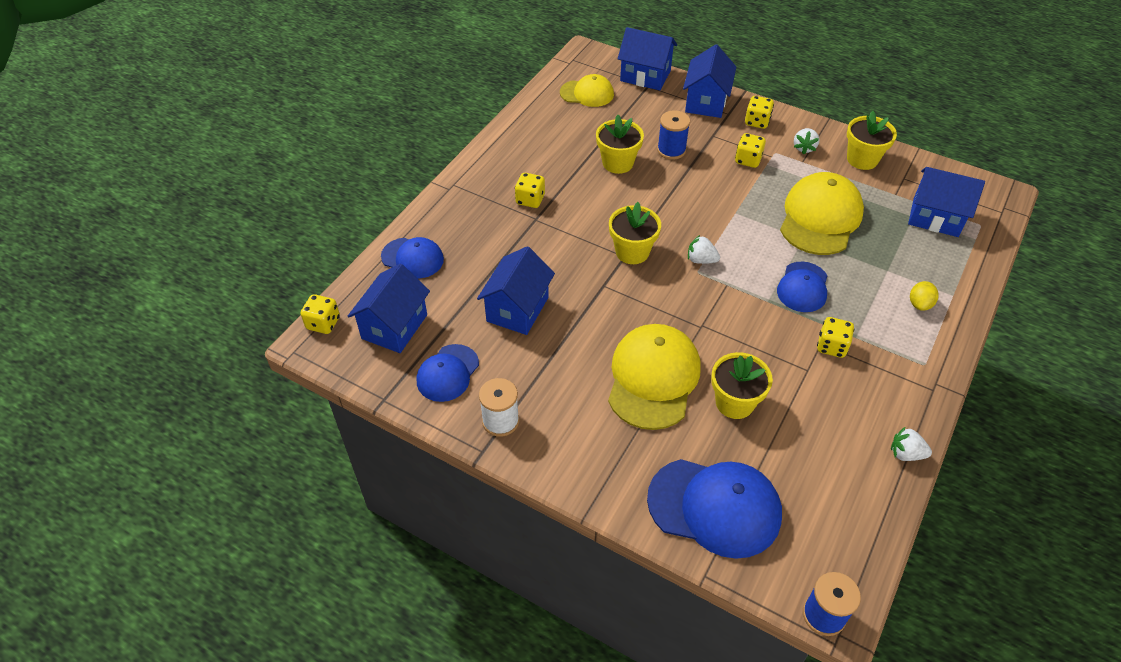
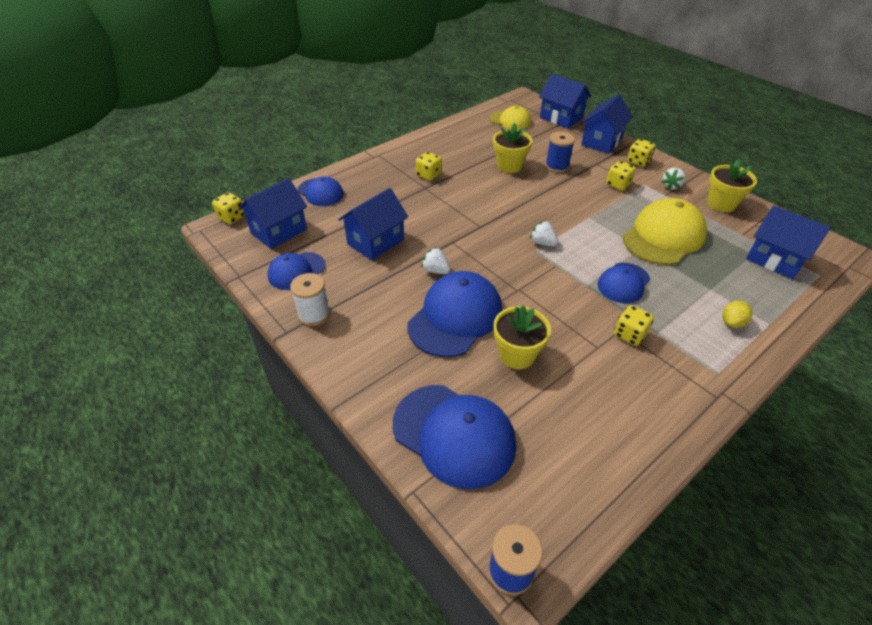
camera: 20 degrees right, 5 degrees down
yellow cap [608,324,701,430] -> blue cap [408,271,502,358]
yellow flower pot [609,202,661,264] -> none
white strawberry [891,426,932,461] -> white strawberry moved to [421,247,451,274]

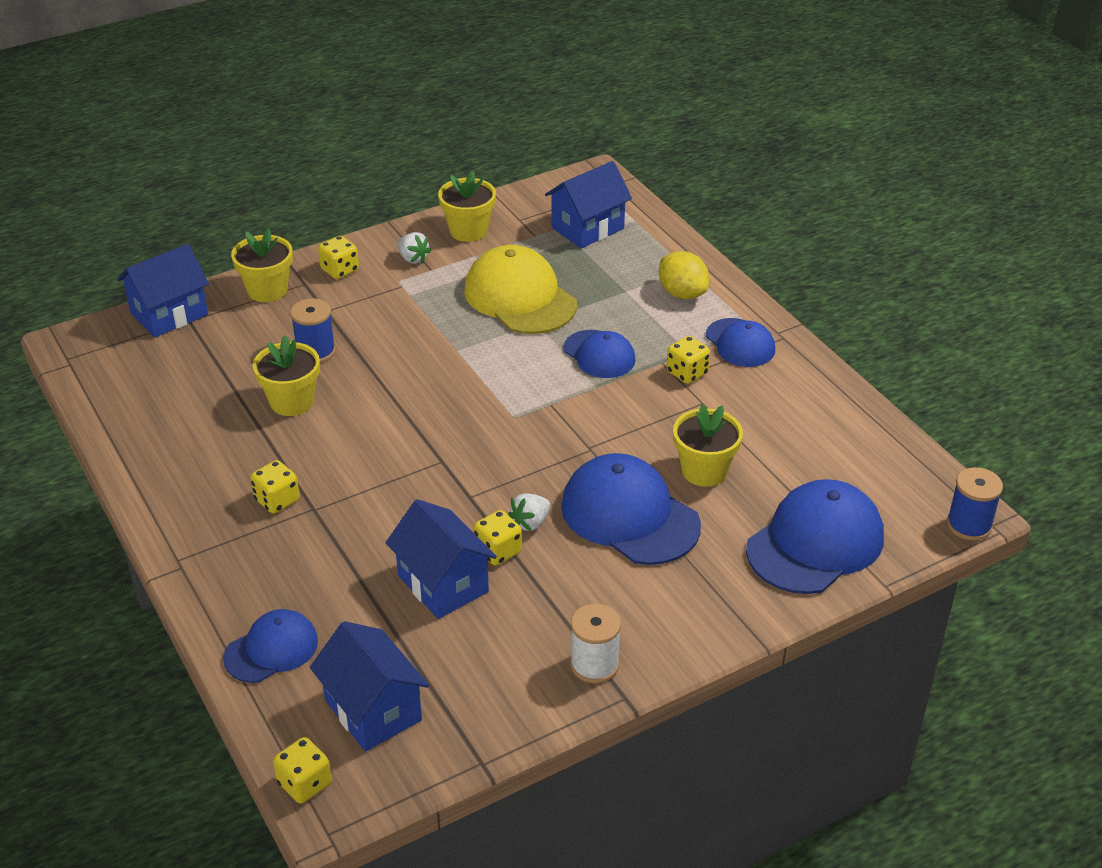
camera: 80 degrees left, 5 degrees down
blue cap [267,252,325,290] -> blue cap moved to [706,318,775,367]
yellow cap [489,106,531,130] -> none
white strawberry [530,221,558,246] -> none
blue house [581,94,633,154] -> yellow flower pot [231,228,293,302]
yellow dice [606,161,636,191] -> yellow dice moved to [474,510,522,565]
yellow lemon [723,301,752,328] -> yellow lemon [659,251,709,299], size x1.55

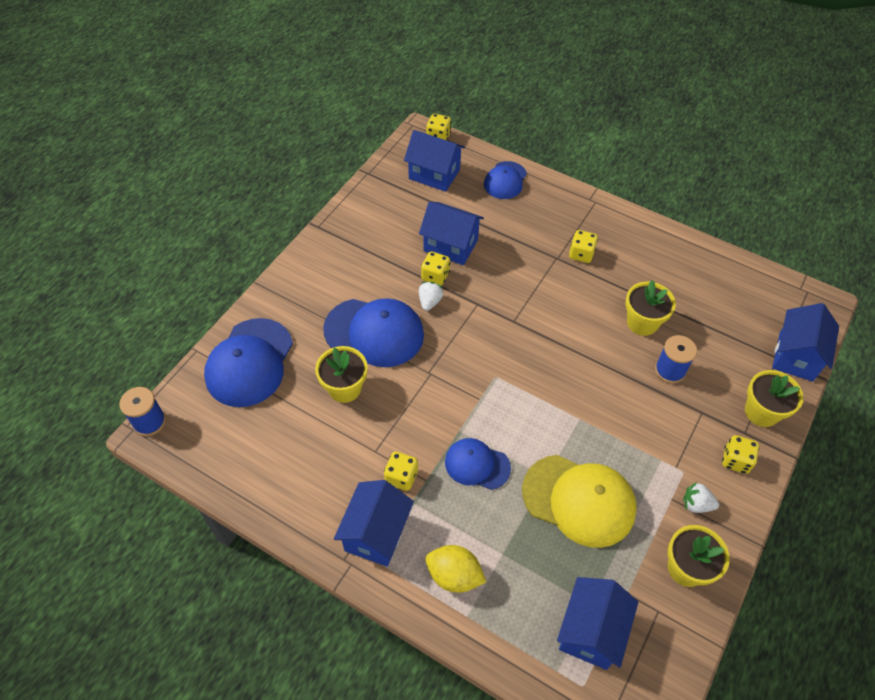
camera: 150 degrees right, 15 degrees up
white spool [570,604,621,683] -> none
blue cap [706,318,775,367] -> blue house [334,480,414,567]

